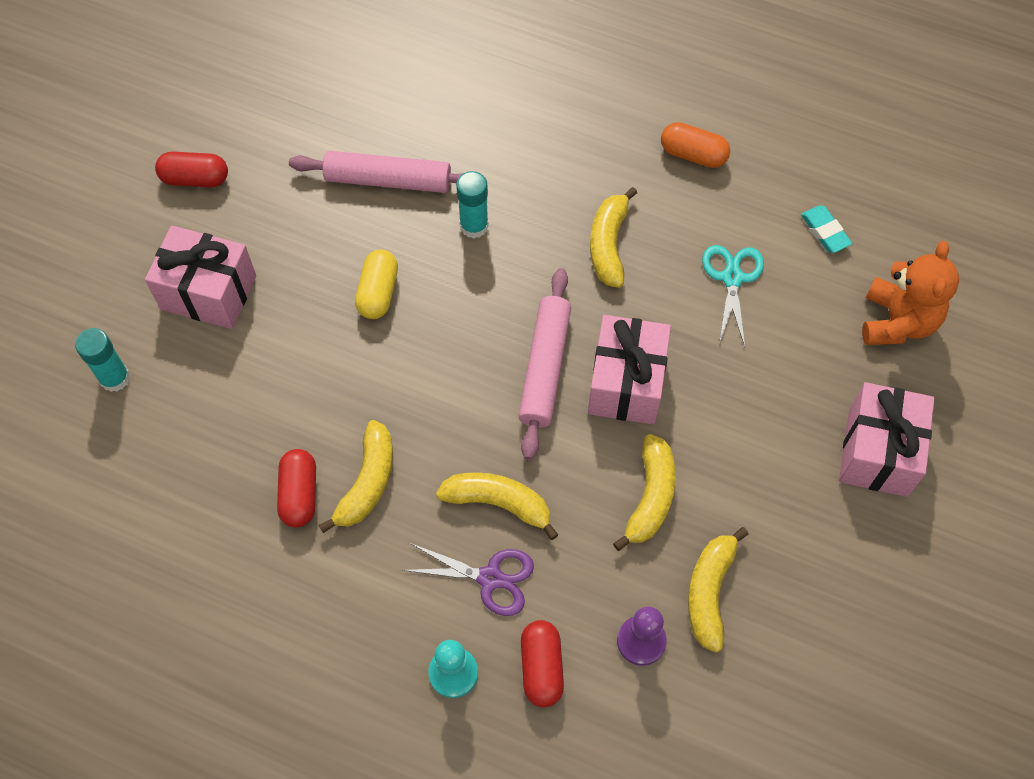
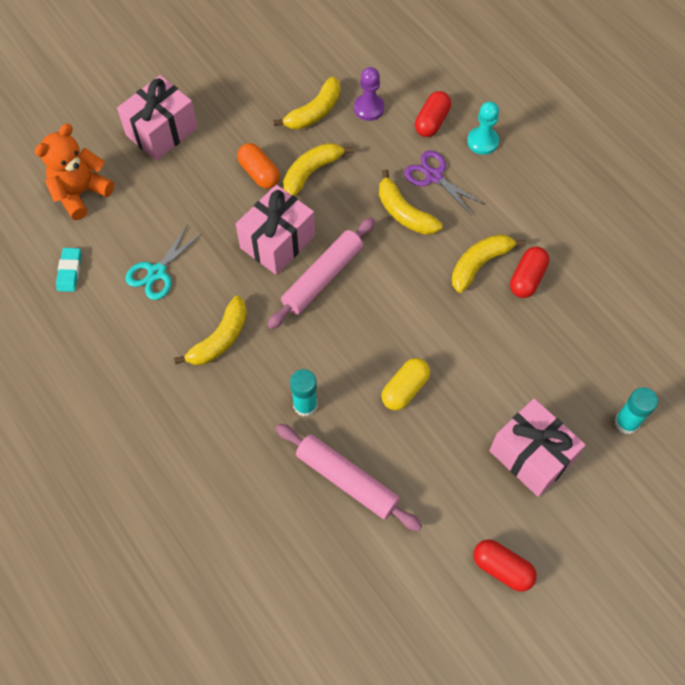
camera: 150 degrees left, 0 degrees up
orange capsule [661,122,730,168] -> orange capsule moved to [237,143,280,189]

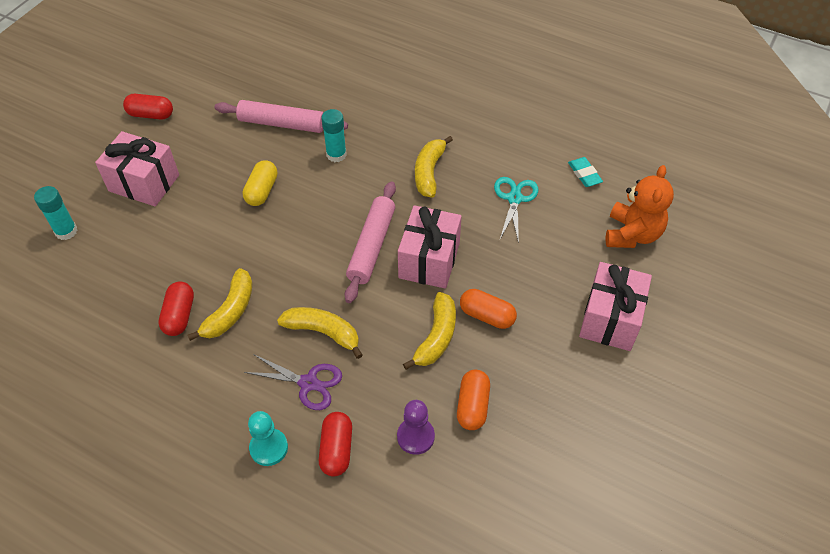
camera: 155 degrees right, 10 degrees down
yellow banana [273,76,340,129] -> orange capsule [457,370,490,430]

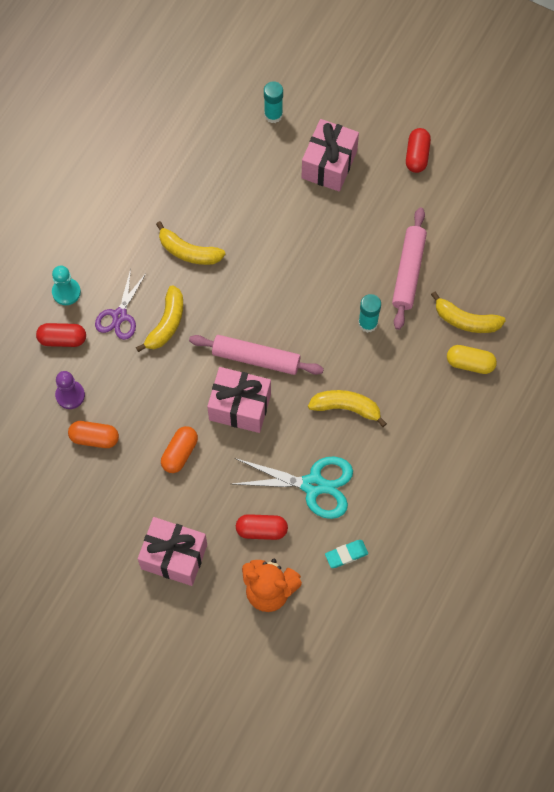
camera: 90 degrees right, 15 degrees up
red capsule [159,281,194,336] -> red capsule moved to [236,514,288,540]
yellow capsule [243,160,278,206] -> yellow capsule moved to [447,345,497,374]
yellow banana [403,292,456,370] -> yellow banana moved to [431,291,506,333]
turquoise scissors [494,177,538,243] -> turquoise scissors [233,456,353,519], size x1.51

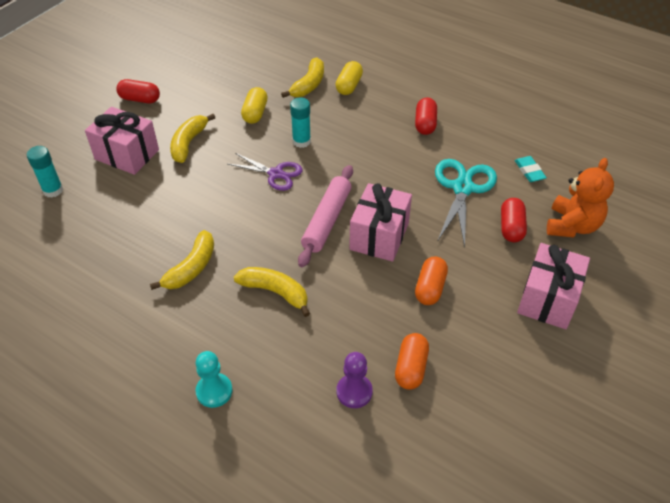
camera: 85 degrees left, 20 degrees down
red capsule [36,323,86,347] -> red capsule moved to [415,98,437,135]
purple scissors [95,269,147,340] -> purple scissors moved to [228,153,302,191]
orange capsule [161,426,198,473] -> orange capsule turned 75 degrees clockwise [415,256,448,305]
yellow banana [308,390,387,427] -> yellow banana moved to [170,114,215,163]
pink rolling pin [392,207,427,330] -> yellow capsule [241,87,268,124]

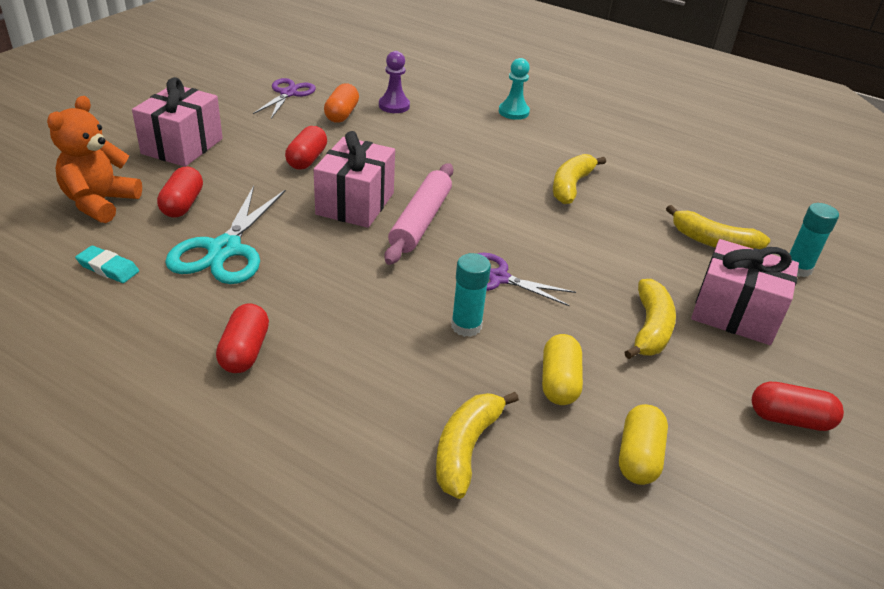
camera: 175 degrees right, 10 degrees down
yellow banana [234,267,310,317] -> yellow banana moved to [666,205,770,249]
yellow capsule [335,61,363,95] -> yellow capsule moved to [619,404,668,485]
orange capsule [415,256,448,305] -> red capsule [285,126,327,170]
turquoise eraser [515,156,547,182] -> turquoise eraser turned 45 degrees counterclockwise [75,246,139,283]
none -> purple scissors [253,78,316,118]

